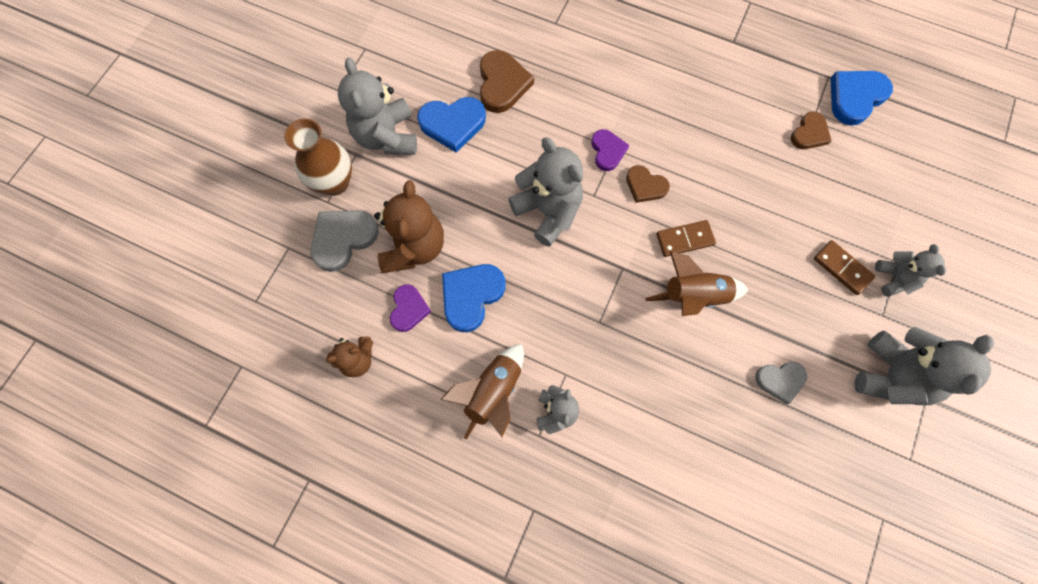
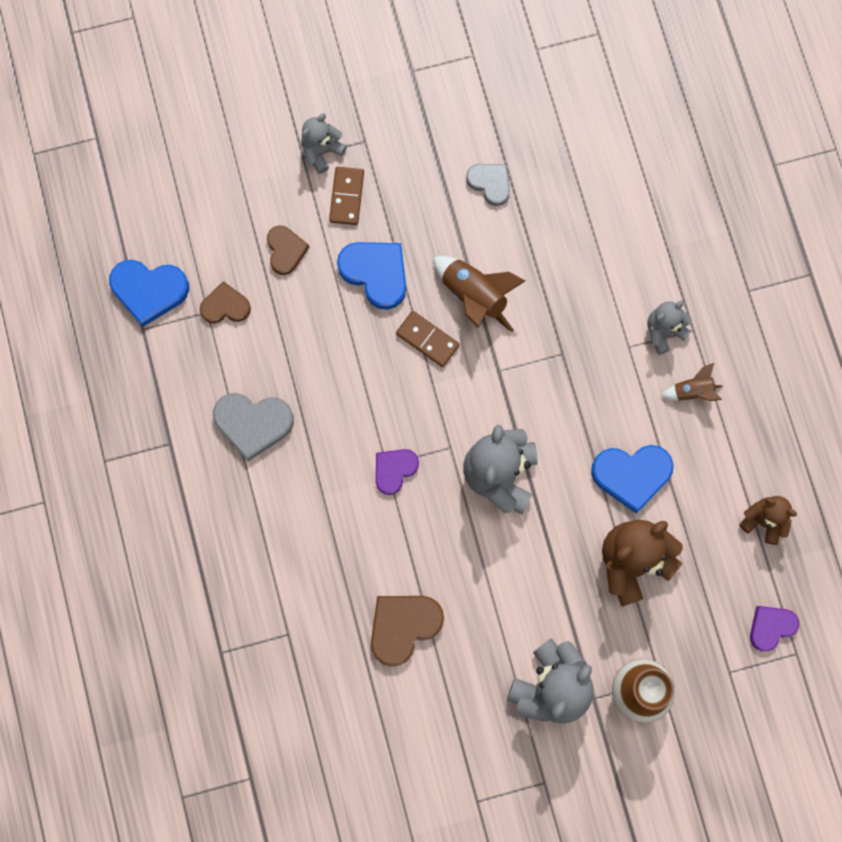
camera: 130 degrees left, 5 degrees up
grey heart [310,210,379,272] -> grey heart moved to [213,393,294,461]
purple heart [390,284,431,332] -> purple heart moved to [750,606,799,651]
blue heart [417,97,486,153] -> blue heart moved to [337,242,406,310]
brown rocket [440,344,524,440] -> brown rocket [661,363,723,401], size x0.56
brown heart [626,165,670,203] -> brown heart moved to [267,226,309,275]
grey teddy bear [854,327,994,405] -> none

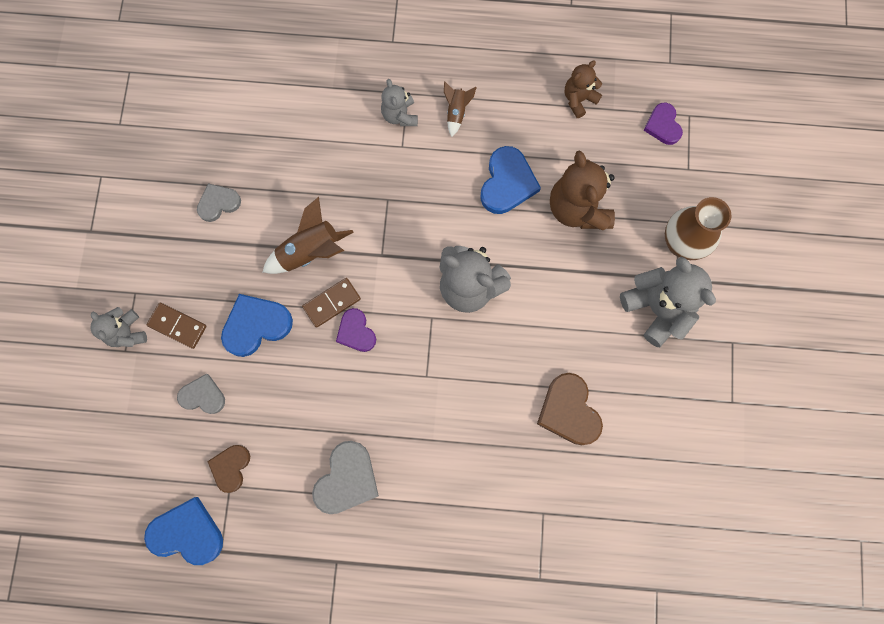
camera: 70 degrees left, 0 degrees up
blue heart [109,260,189,327] -> blue heart turned 105 degrees counterclockwise [144,497,223,565]
brown heart [267,226,309,275] -> grey heart [177,374,225,414]
purple heart [376,449,419,495] -> purple heart moved to [336,308,376,352]

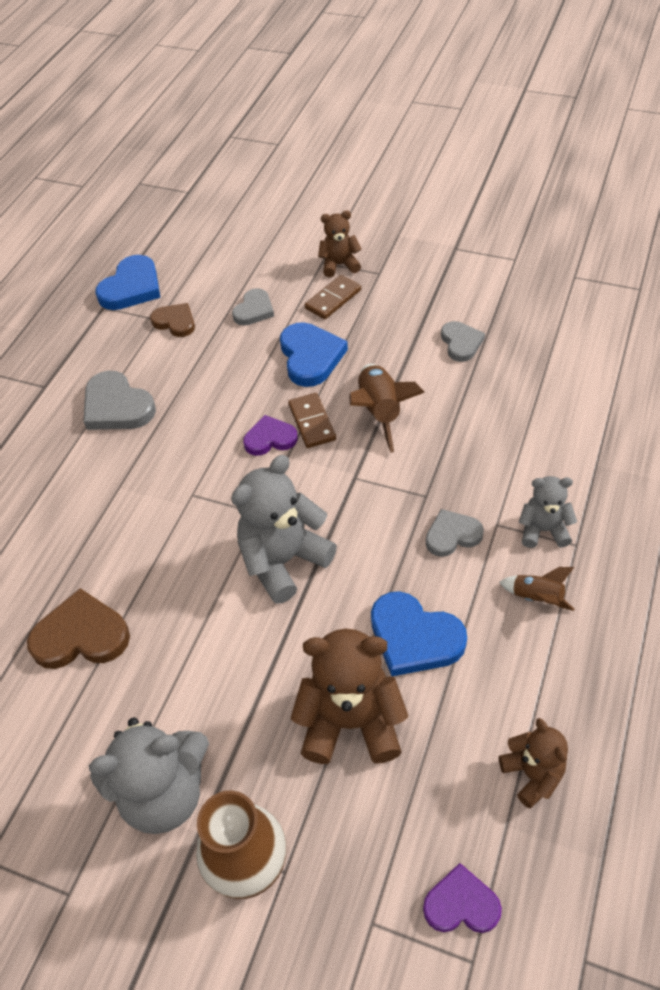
camera: 110 degrees right, 25 degrees down
grey teddy bear [90,307,147,347] -> brown teddy bear [318,210,362,277]
none -> grey heart [426,509,484,557]

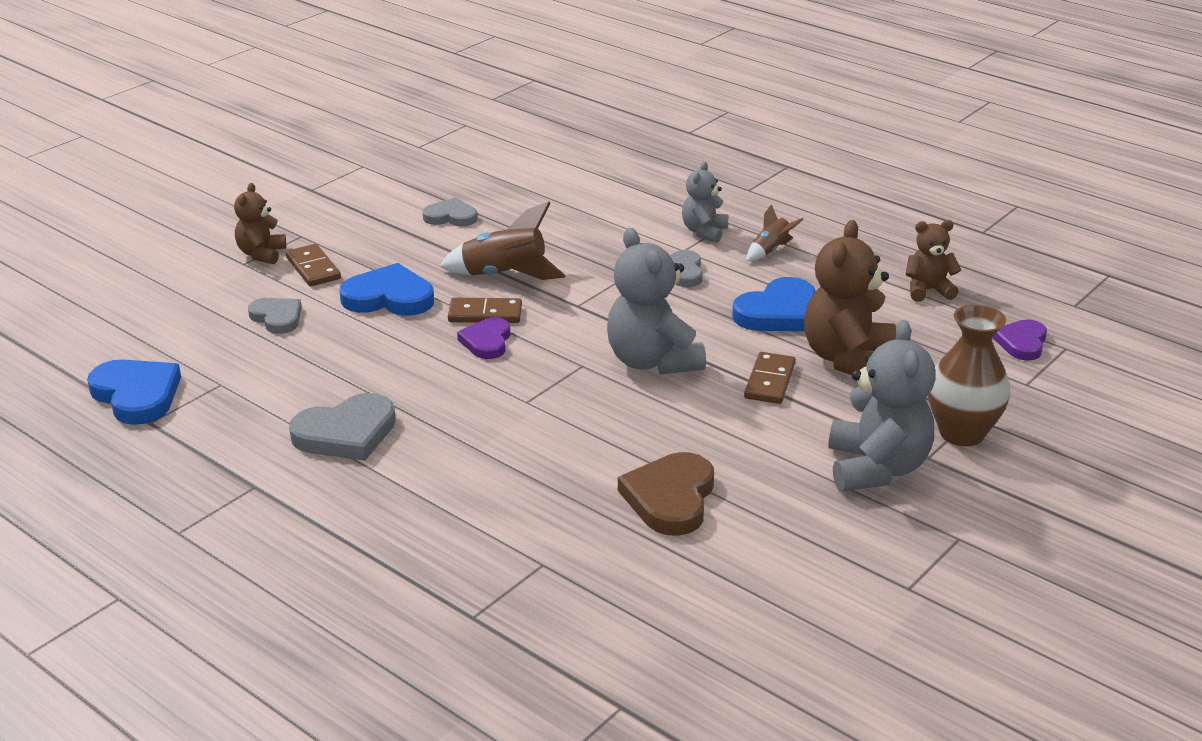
camera: 75 degrees left, 20 degrees down
brown heart [150,303,195,337] -> none
none -> brown domino [744,352,796,404]

